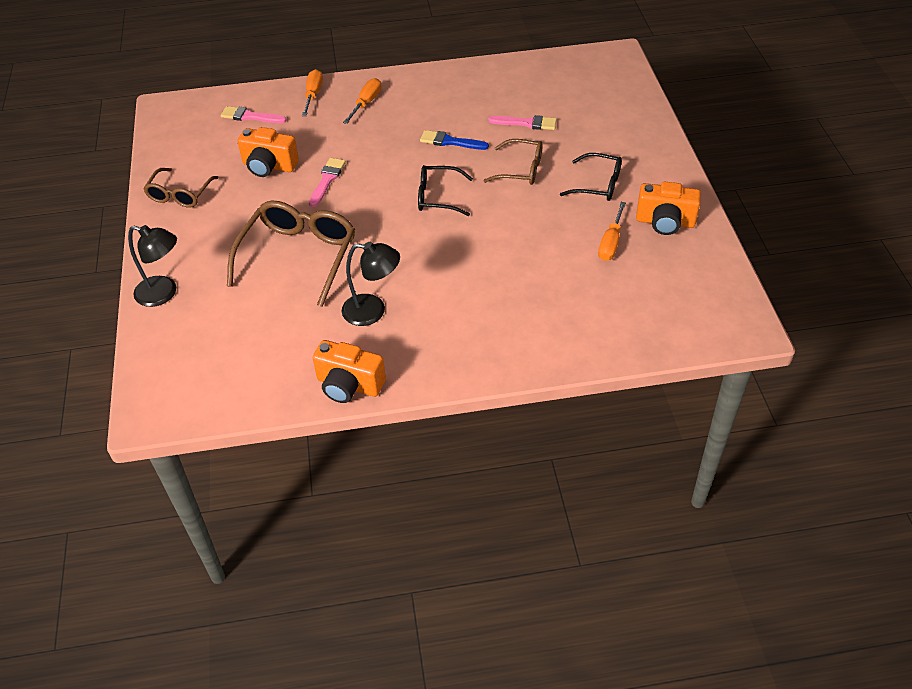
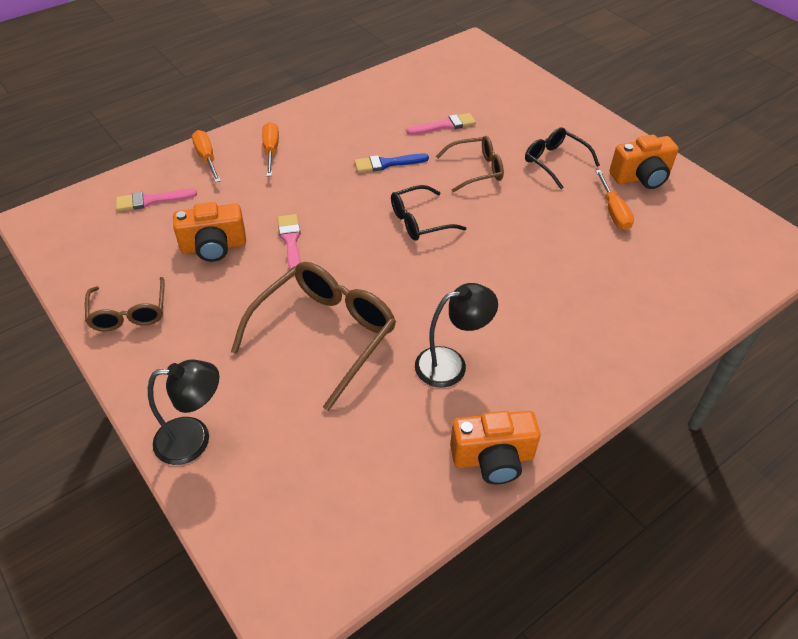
camera: 30 degrees left, 0 degrees up
brown glasses [227,200,355,307] -> brown glasses turned 45 degrees clockwise [231,262,396,411]
black glasses [560,153,622,201] -> black glasses turned 120 degrees counterclockwise [525,128,600,189]

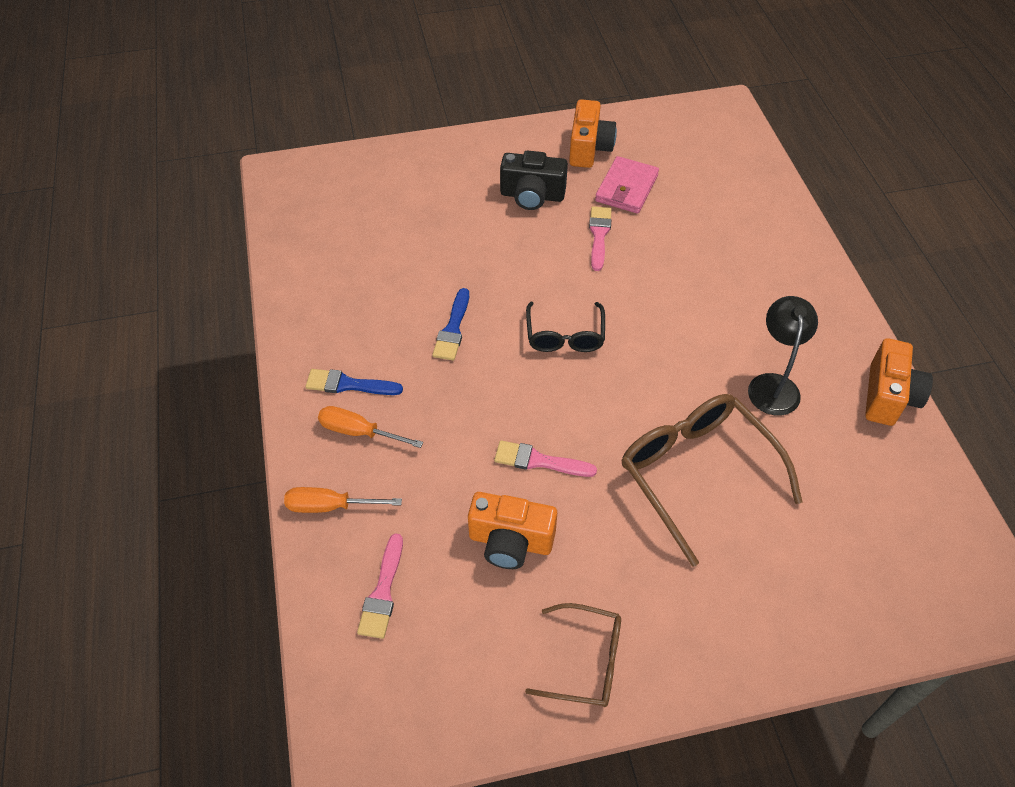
camera: 65 degrees left, 5 degrees up
black lamp [148,360,219,465] -> none
orange camera [173,202,246,262] -> orange camera turned 90 degrees clockwise [468,492,557,569]
pink brush [407,113,476,135] -> pink brush moved to [589,206,612,271]
brown glasses [436,136,504,193] -> none
black glasses [525,128,600,189] -> black camera [500,150,568,210]
orange screwdriver [595,170,634,230] -> pink wallet [595,156,659,214]
none -> blue brush [305,369,403,395]

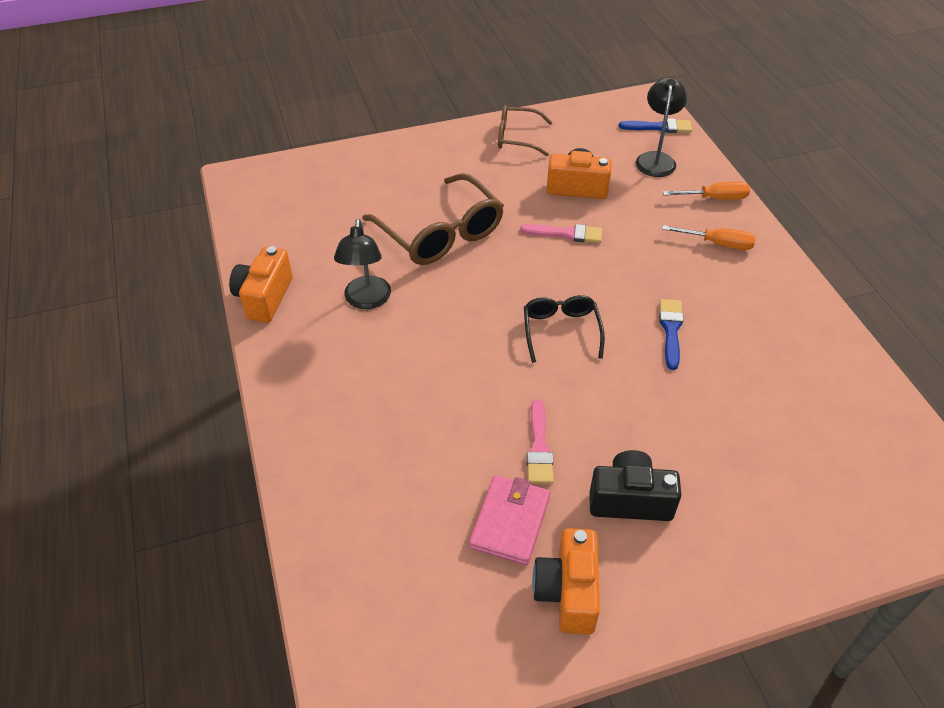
camera: 175 degrees right, 5 degrees down
blue brush [305,369,403,395] -> blue brush moved to [619,118,692,133]
pink brush [357,533,403,639] -> black lamp [636,77,687,177]

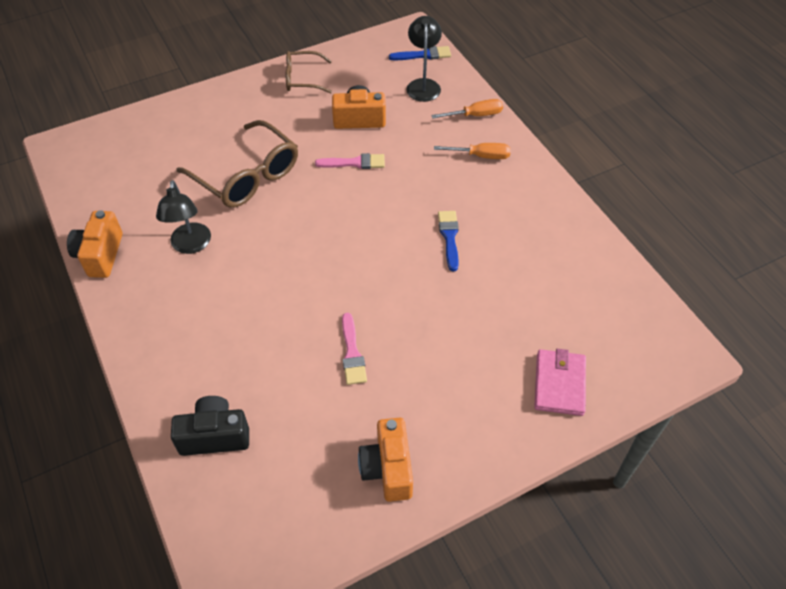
camera: 10 degrees left, 5 degrees up
pink wallet [469,475,550,565] -> pink wallet moved to [534,349,586,416]
black glasses [524,295,605,363] -> none
black camera [589,450,681,521] -> black camera moved to [171,396,249,456]

